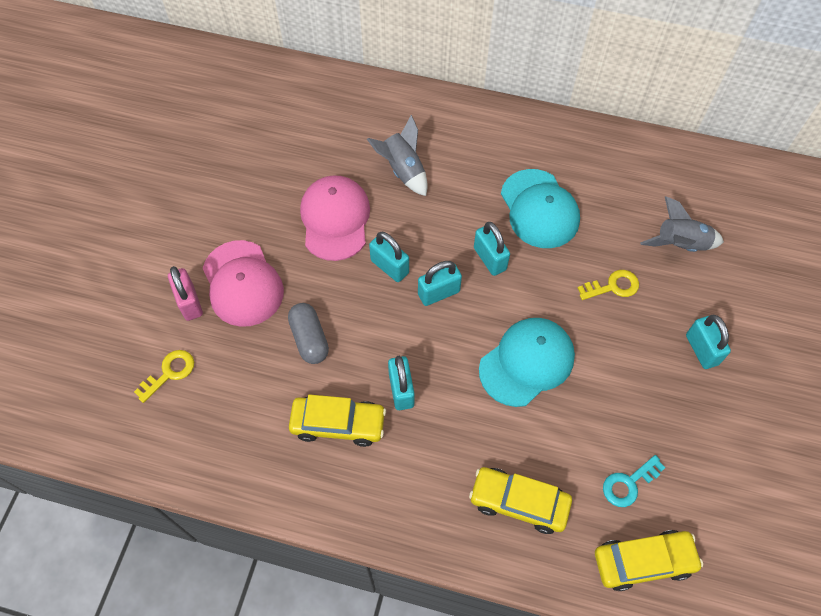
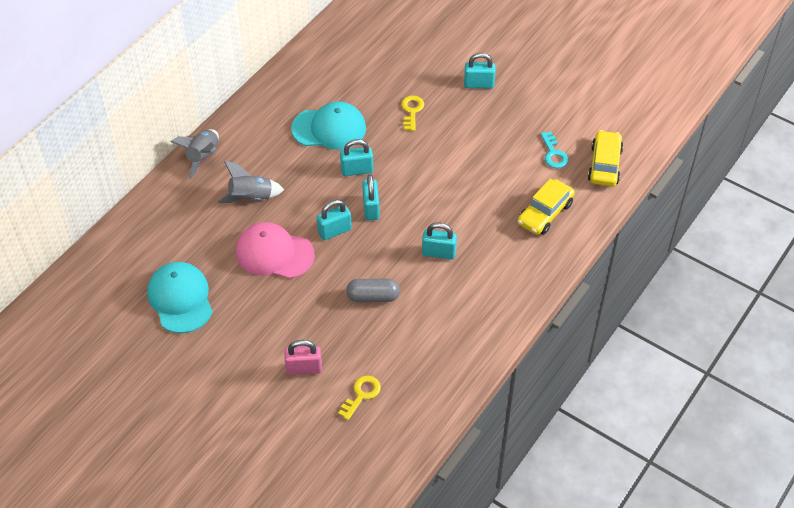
camera: 70 degrees left, 10 degrees down
yellow key [134,350,194,403] -> yellow key turned 60 degrees clockwise [338,376,381,420]
pink cap [203,240,284,327] -> none
yellow car [289,394,386,447] -> none
turquoise cap [479,318,575,407] -> turquoise cap moved to [147,262,213,333]
grey rocket [640,196,724,252] -> grey rocket moved to [171,129,219,179]

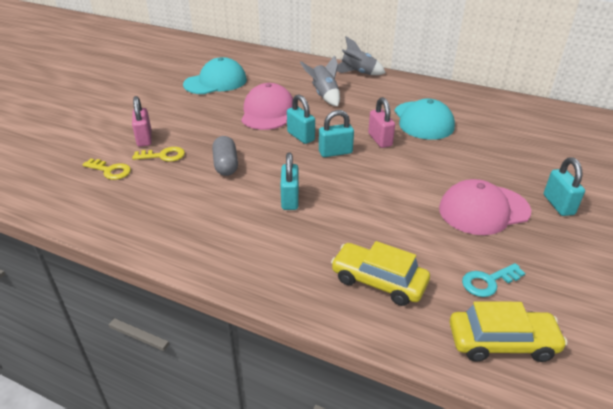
camera: 80 degrees right, 15 degrees down
turquoise padlock [340,139,373,176] -> pink padlock [368,97,395,148]
yellow key [401,95,424,131] -> yellow key moved to [132,147,185,162]
none -> pink cap [439,179,531,235]

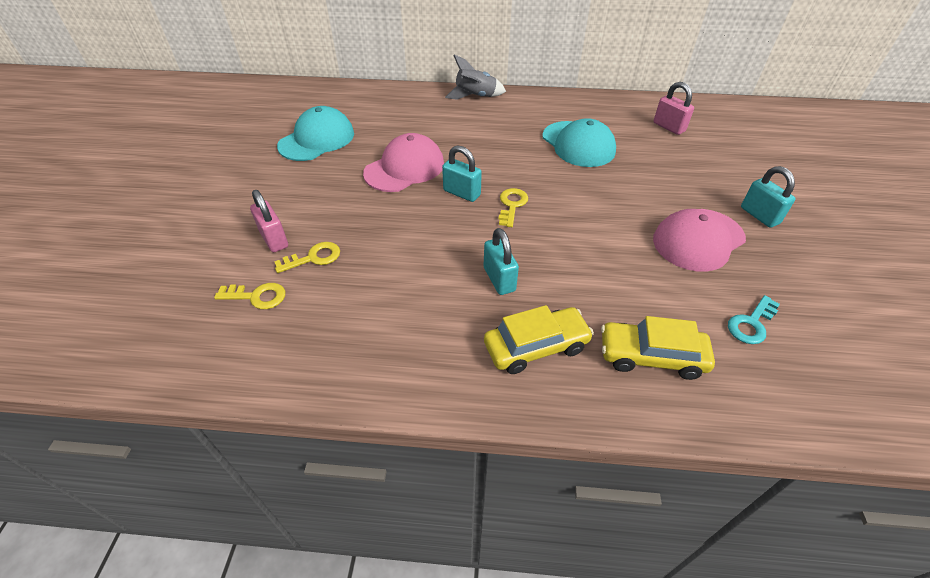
camera: 20 degrees left, 10 degrees up
grey capsule [212,136,238,176] -> none
pink cap [241,83,293,130] -> pink cap turned 60 degrees clockwise [363,133,444,192]
grey rocket [300,55,340,106] -> none
turquoise padlock [319,110,354,157] -> yellow key [498,188,528,227]
pink padlock [368,97,395,148] -> pink padlock moved to [654,82,694,135]
yellow car [450,301,568,362] -> yellow car moved to [484,305,594,374]

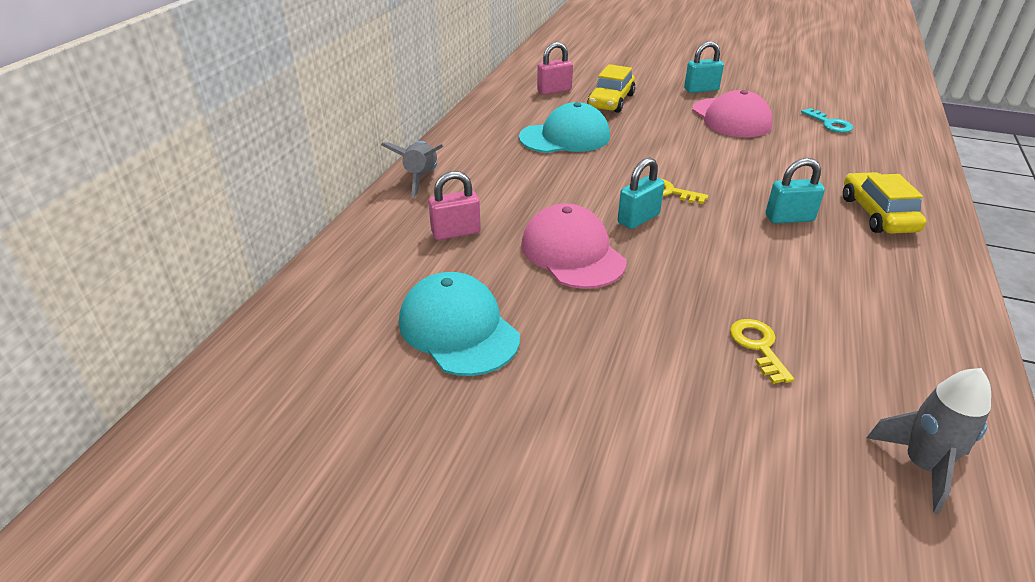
camera: 75 degrees left, 10 degrees down
yellow key [214,283,286,309] -> none
pink padlock [250,190,288,252] -> pink padlock moved to [428,171,481,240]
yellow car [601,316,715,380] -> yellow car moved to [587,64,635,113]
none -> grey rocket [867,368,991,514]

